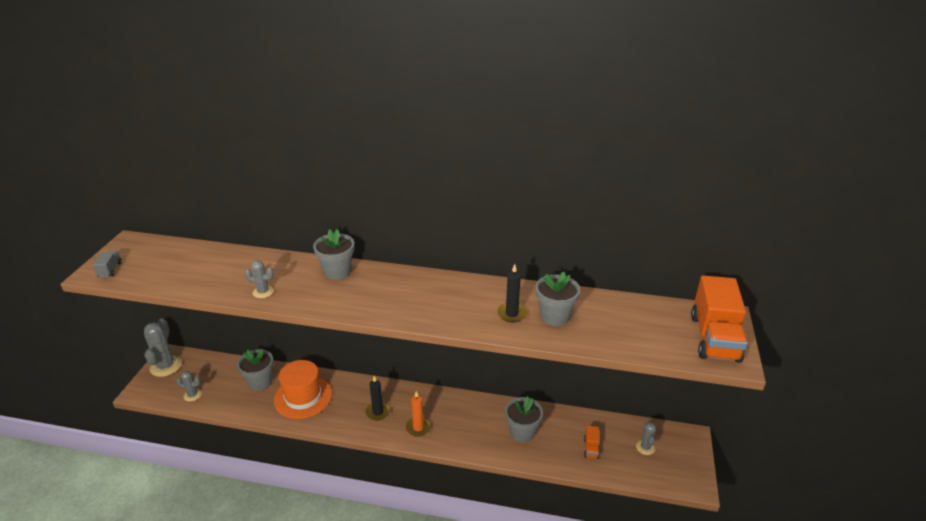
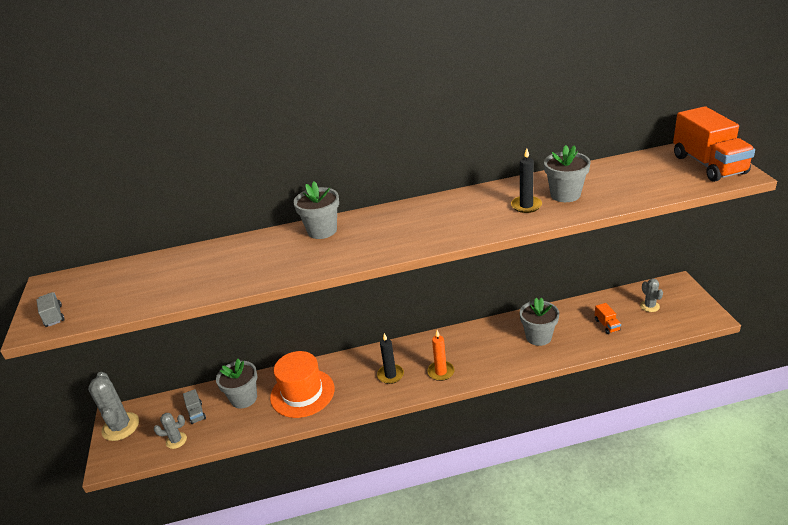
camera: 20 degrees left, 0 degrees up
grey cactus [245,260,274,298] -> none
none -> grey truck [183,389,206,424]

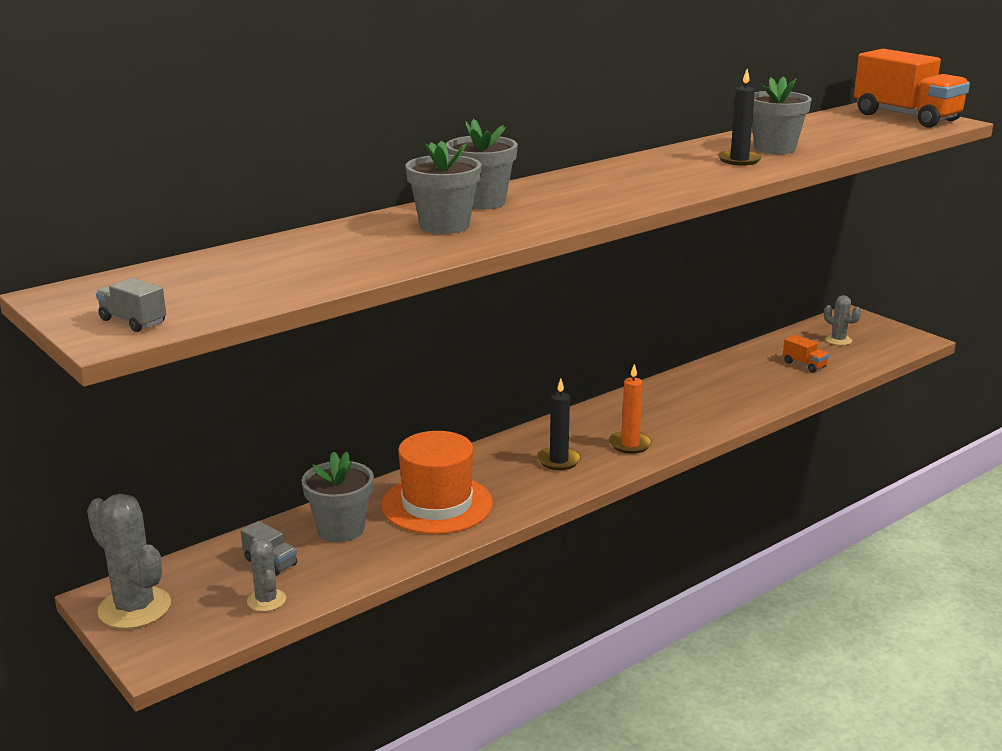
camera: 30 degrees left, 10 degrees down
grey cactus [154,413,187,449] -> grey cactus turned 75 degrees counterclockwise [247,538,286,612]
grey flower pot [520,298,559,346] -> grey flower pot moved to [406,141,481,234]

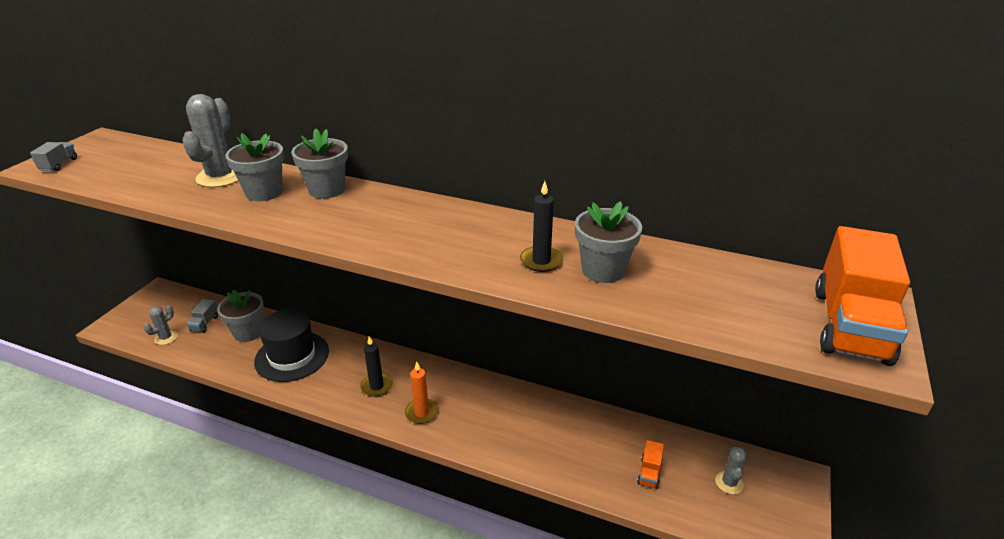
camera: 60 degrees right, 10 degrees up
grey cactus [87,493,171,629] -> grey cactus moved to [182,94,238,187]
orange hat [381,431,493,534] -> black hat [254,309,329,382]

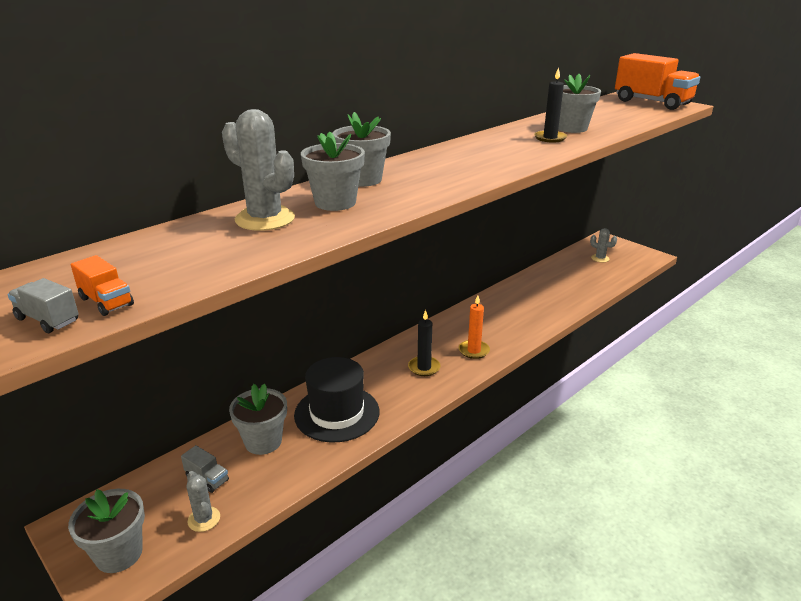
camera: 65 degrees left, 5 degrees down
orange truck [637,440,664,489] -> orange truck moved to [71,255,134,316]
none -> grey flower pot [68,489,145,573]

